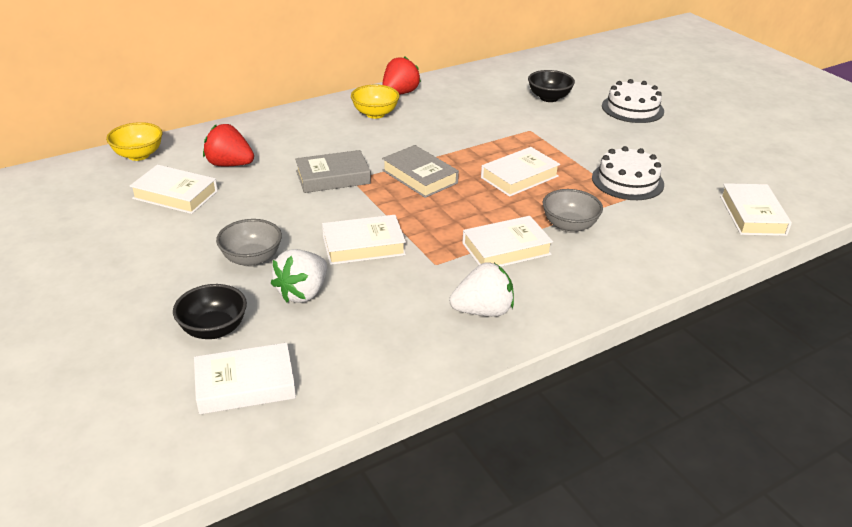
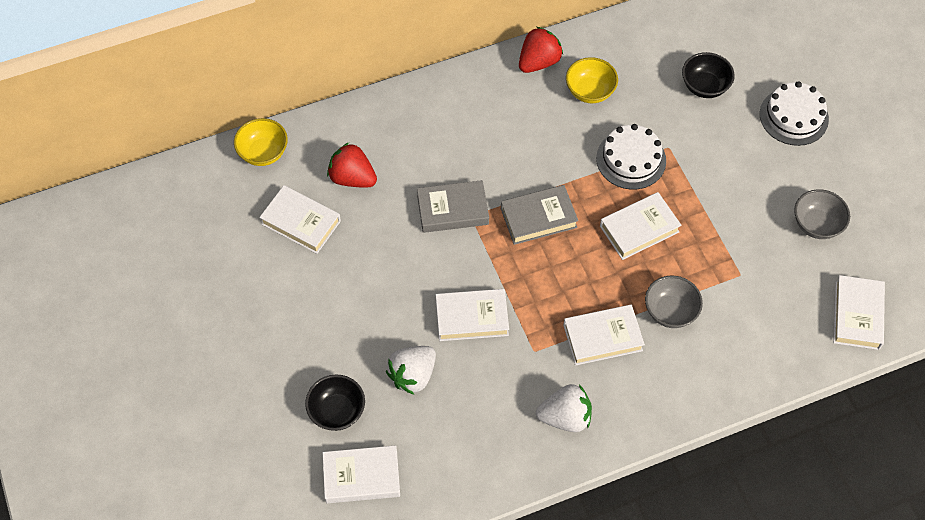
camera: 10 degrees right, 25 degrees up
grey bowl [216,219,282,267] -> grey bowl moved to [794,189,850,239]
yellow bowl [351,84,400,119] -> yellow bowl moved to [566,57,618,103]
grey book [382,145,459,198] -> grey book turned 75 degrees counterclockwise [501,185,578,245]
white cake [592,146,664,200] -> white cake moved to [596,124,666,189]

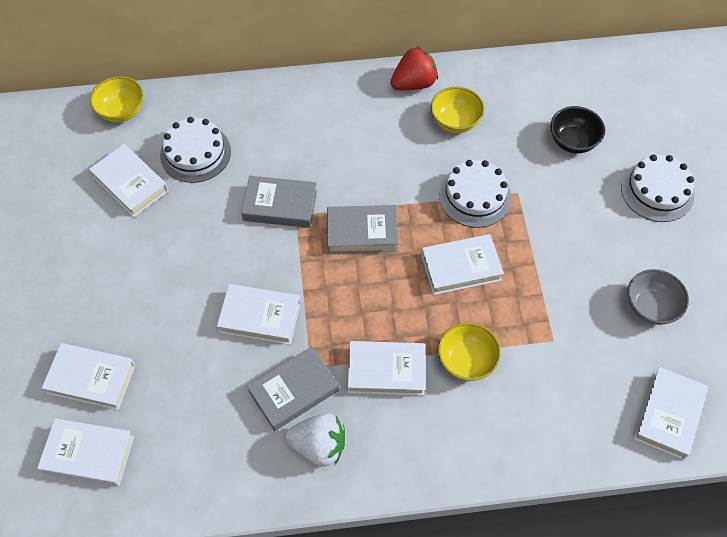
camera: 15 degrees right, 0 degrees up
black bowl [305,375,365,431] -> white book [42,343,135,410]
red strawberry [327,143,377,187] -> white cake [160,117,231,183]
white strawberry [386,346,436,395] -> none
grey bowl [645,276,703,328] -> yellow bowl [438,322,501,381]
none -> grey book [247,346,339,431]

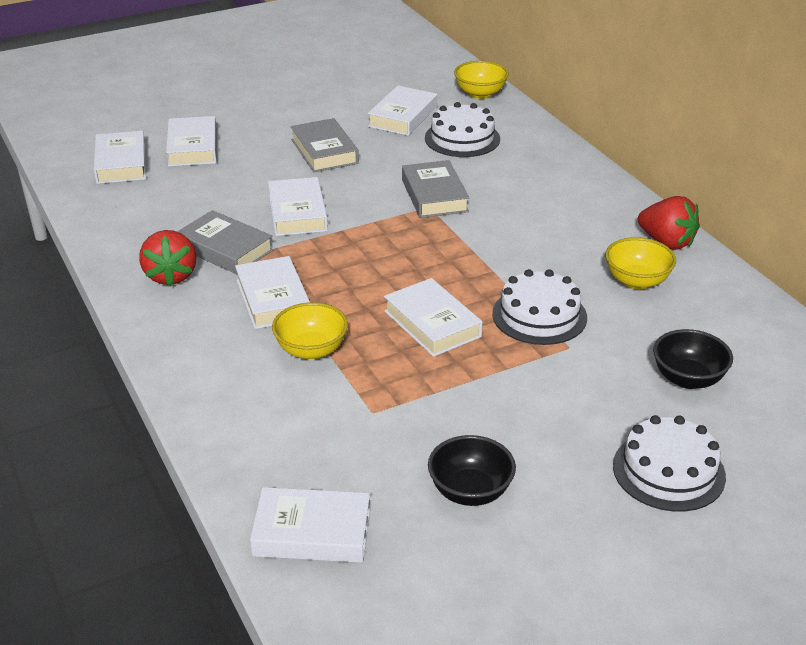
camera: 70 degrees right, 25 degrees down
white strawberry [285,413,345,467] -> red strawberry [139,230,196,286]
grey book [327,205,399,254] -> grey book moved to [290,118,359,172]
grey bowl [627,269,689,325] -> black bowl [428,435,516,506]

